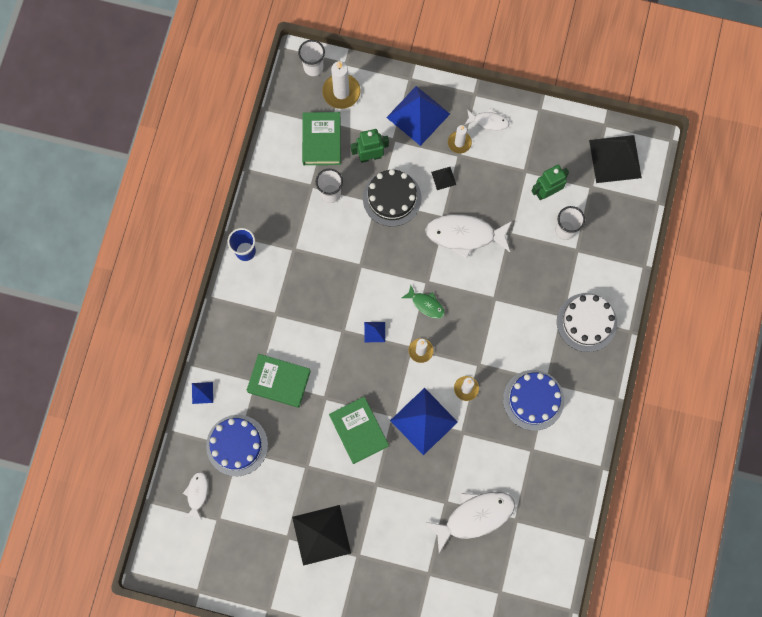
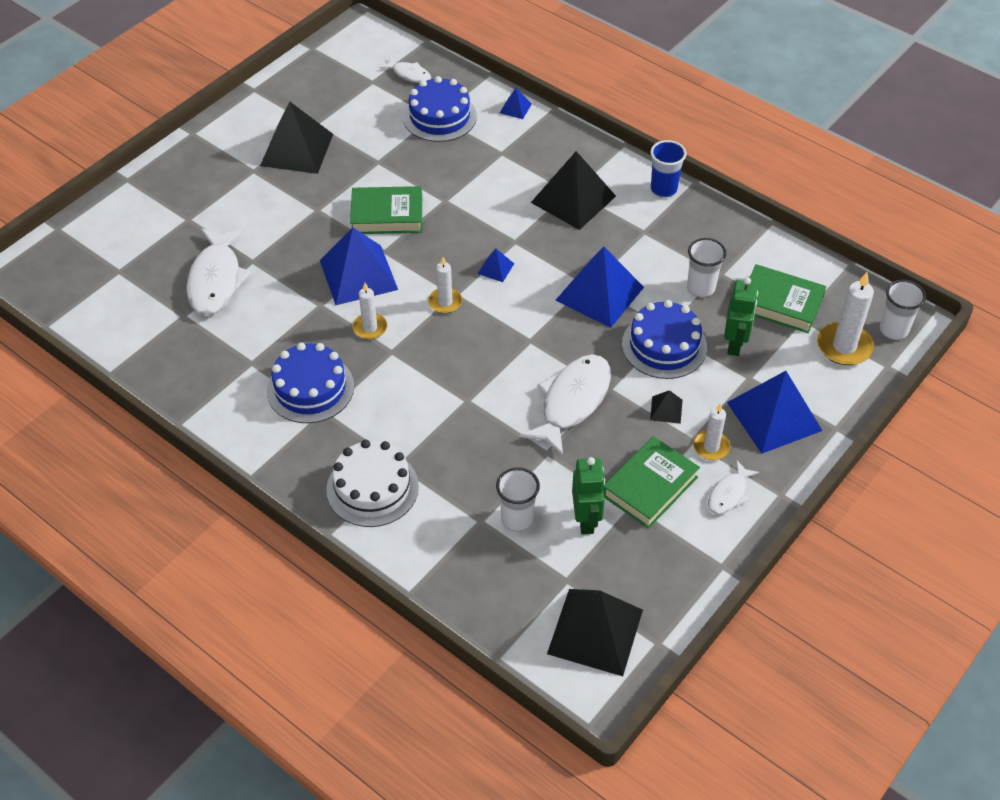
camera: 115 degrees right, 25 degrees down
green book [247,354,311,408] -> green book moved to [603,436,700,529]
black cake [363,169,422,227] -> blue cake [622,300,707,379]
green fish [402,285,445,319] -> none
none -> black pyramid [531,151,616,230]
none -> blue pyramid [555,246,644,328]

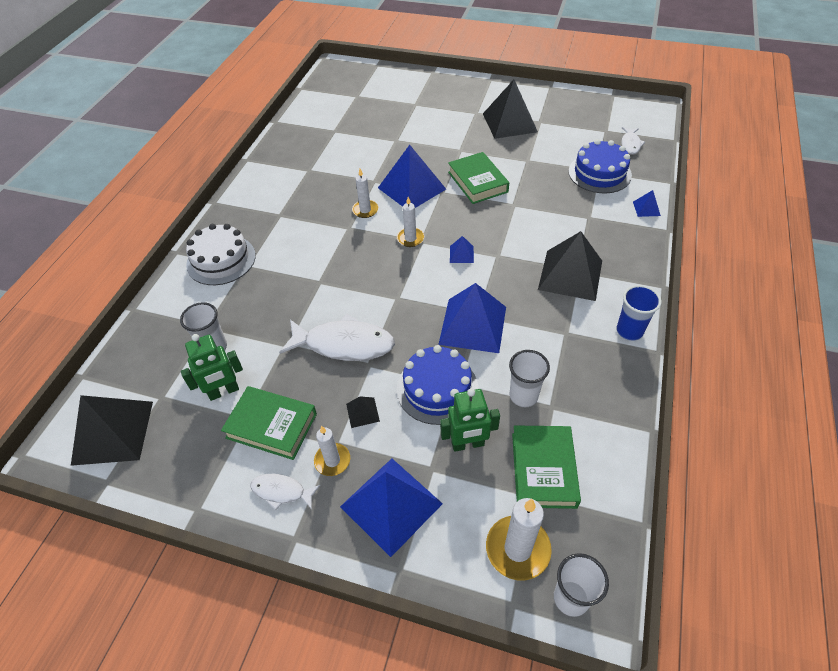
camera: 70 degrees right, 0 degrees up
white fish [186,228,251,316] -> none
blue cake [267,343,354,423] -> none

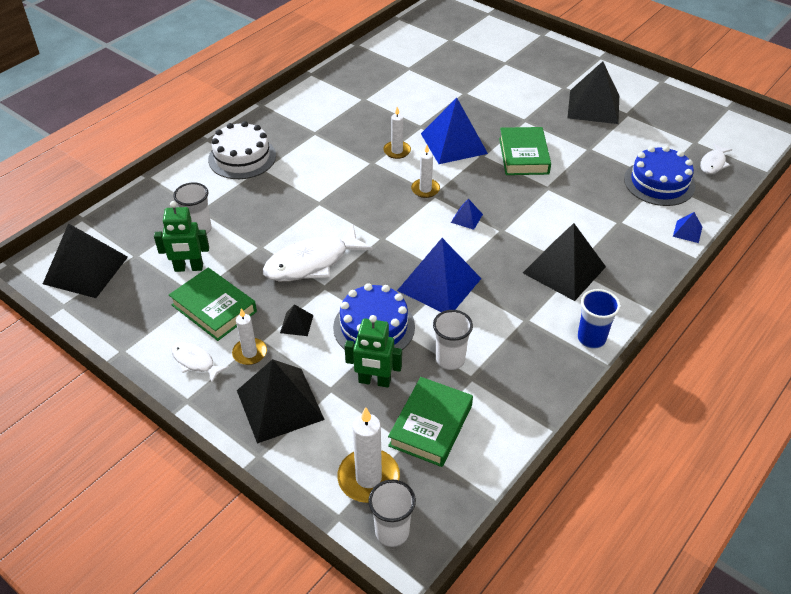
camera: 20 degrees right, 5 degrees down
white fish [279,314,395,361] -> white fish turned 120 degrees clockwise [262,225,373,281]
blue pyramid [340,458,443,557] -> black pyramid [237,359,325,444]

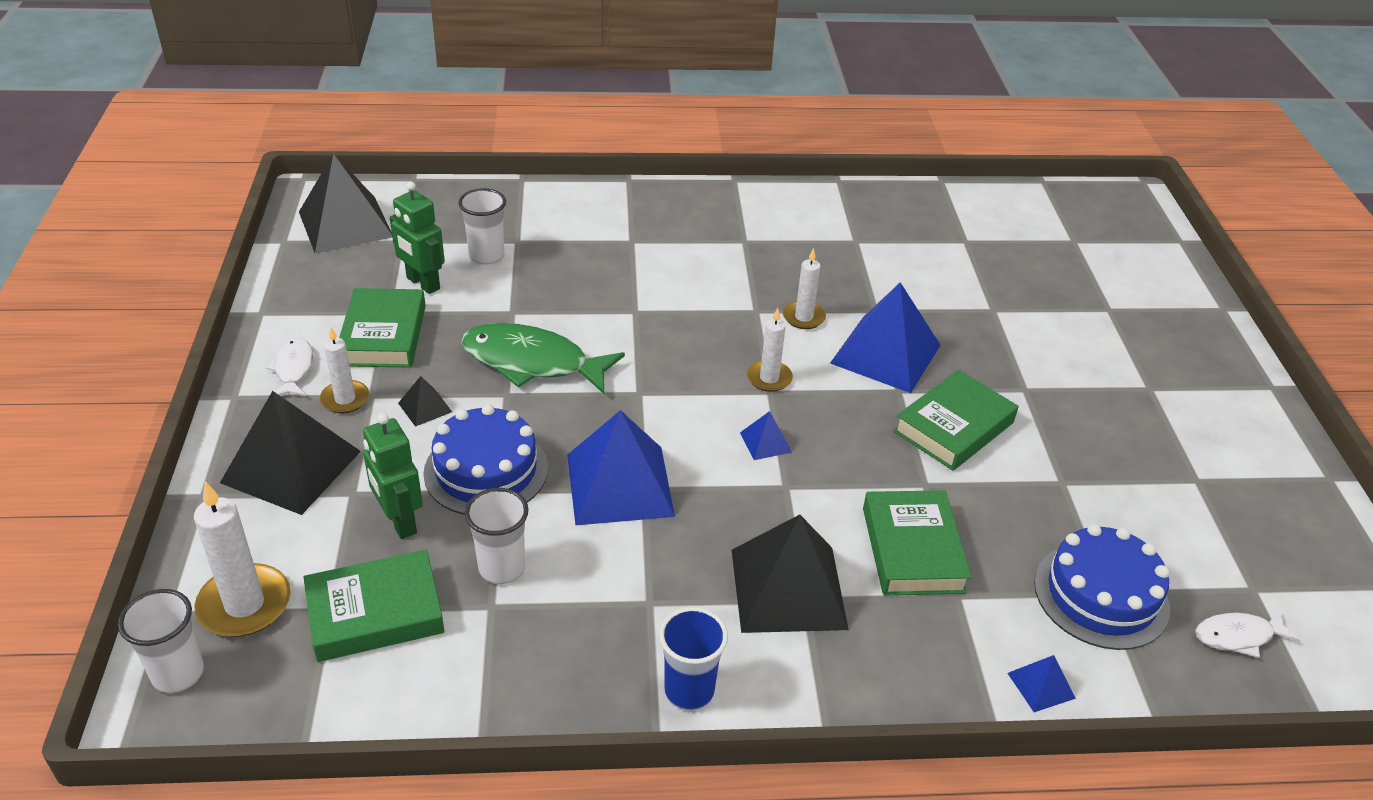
camera: 45 degrees right, 5 degrees down
white cake [208,121,276,179] -> none
white fish [262,225,373,281] -> green fish [461,323,625,394]
black pyramid [568,61,619,124] -> none
none -> green book [863,490,972,596]

